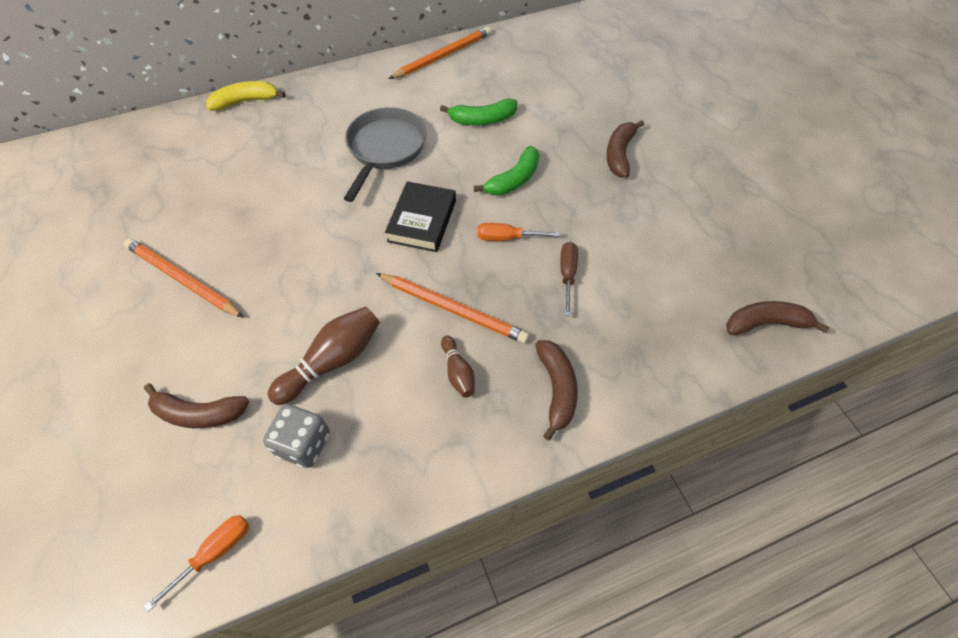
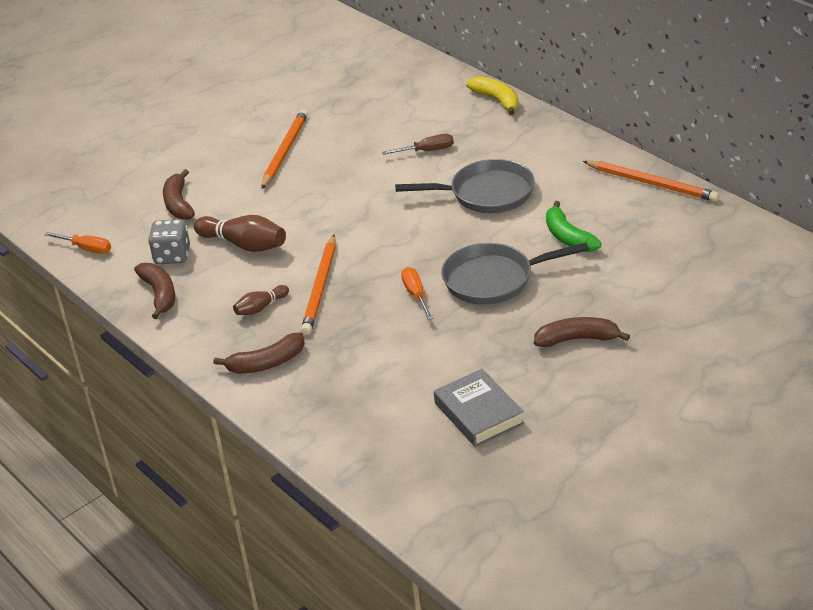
camera: 75 degrees right, 20 degrees down
black book [385,181,456,252] -> none
green banana [474,146,539,195] -> grey pan [441,242,589,305]
brown screwdriver [560,242,578,316] -> brown screwdriver moved to [382,134,454,155]
brown banana [726,301,830,335] -> brown banana moved to [134,263,175,319]
none -> grey book [434,369,524,447]

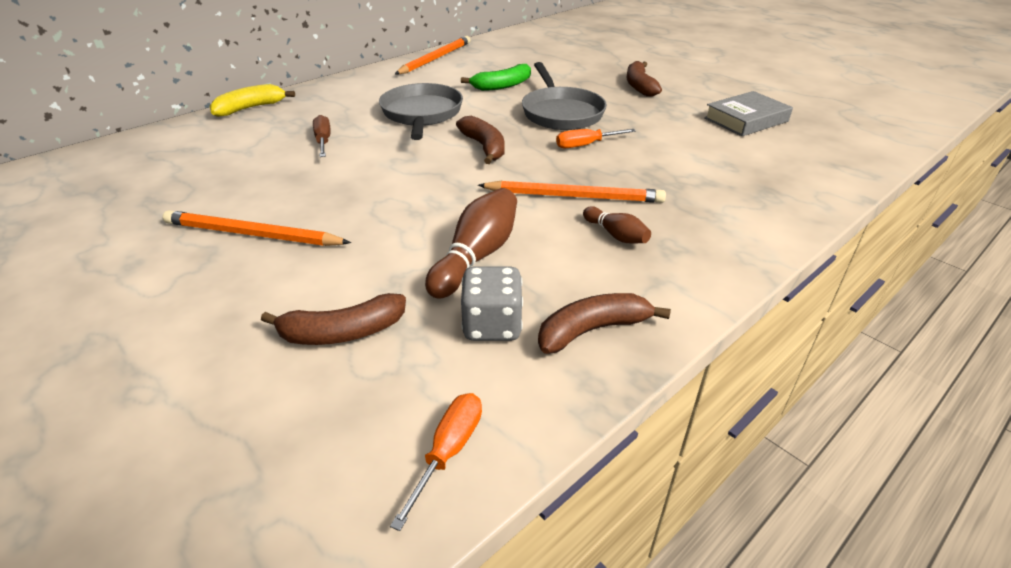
camera: 95 degrees left, 0 degrees up
brown banana [213,333,305,374] -> brown banana moved to [456,116,504,164]

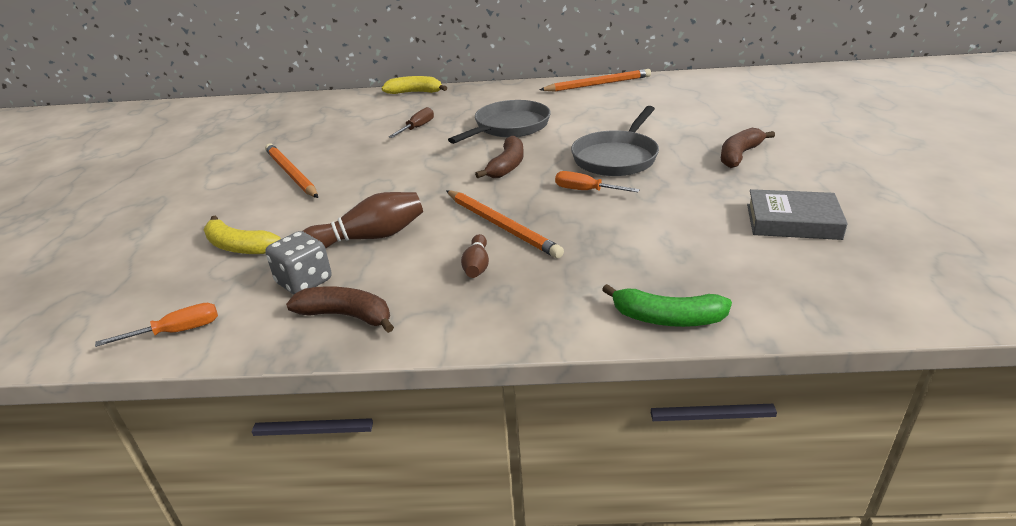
camera: 45 degrees right, 5 degrees down
brown banana [261,293,406,345] -> yellow banana [203,216,281,254]
green banana [461,64,531,91] -> green banana moved to [602,284,732,327]

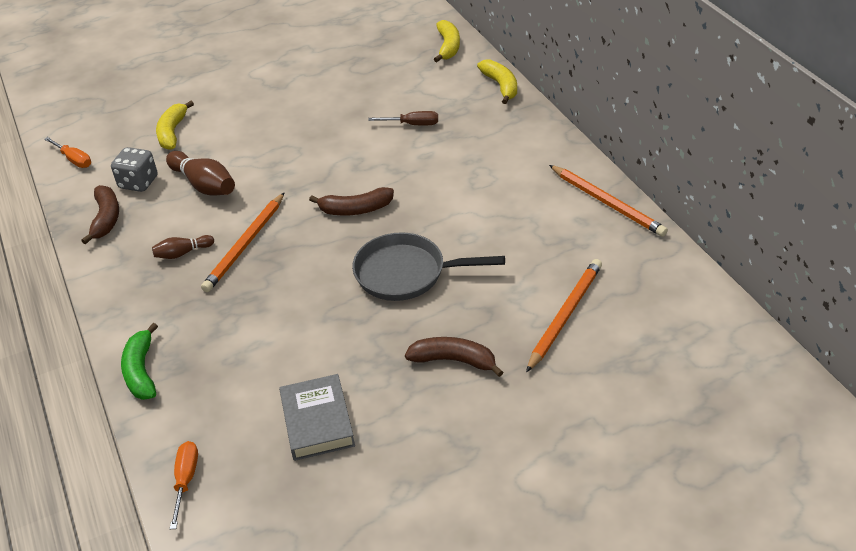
camera: 65 degrees right, 10 degrees up
orange pencil [265,144,318,198] -> orange pencil moved to [526,259,602,373]
grey pan [448,100,551,144] -> none
orange screwdriver [555,171,640,192] -> orange screwdriver moved to [170,441,198,529]
none -> yellow banana [434,20,460,62]

